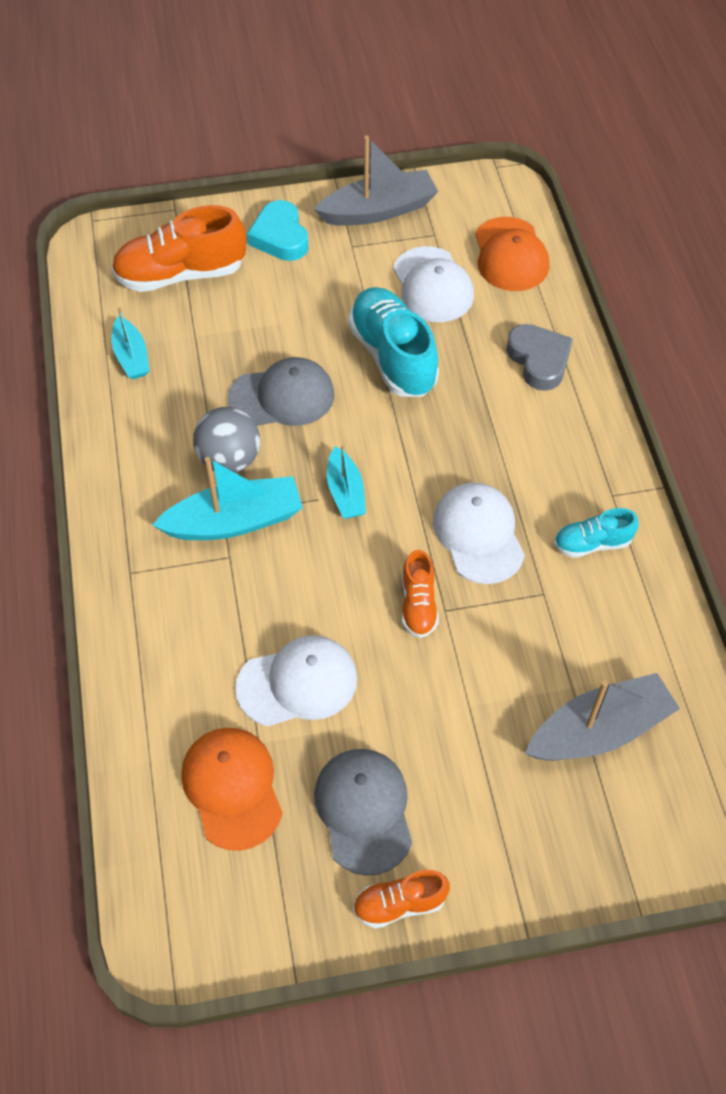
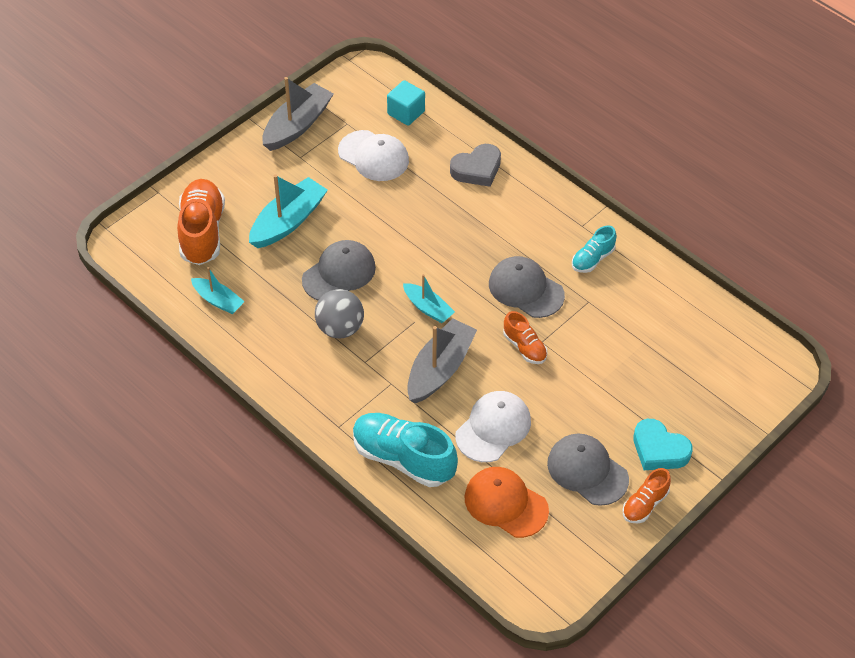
camera: 35 degrees left, 5 degrees down
orange shoe [111,205,246,292] -> orange shoe turned 135 degrees clockwise [177,179,225,265]
turquoise boat [152,457,303,540] -> turquoise boat moved to [249,174,328,248]
turquoise heart [247,200,309,261] -> turquoise heart moved to [633,419,693,470]
turquoise shoe [348,287,439,397] -> turquoise shoe moved to [353,413,458,487]
white cap [433,483,525,584] -> grey cap [489,256,565,318]
orange cap [475,217,549,291] -> turquoise cube [387,80,425,126]
grey heart [506,324,573,391] -> grey heart turned 120 degrees clockwise [450,144,501,187]
grey boat [525,673,680,761] -> grey boat moved to [407,318,477,404]

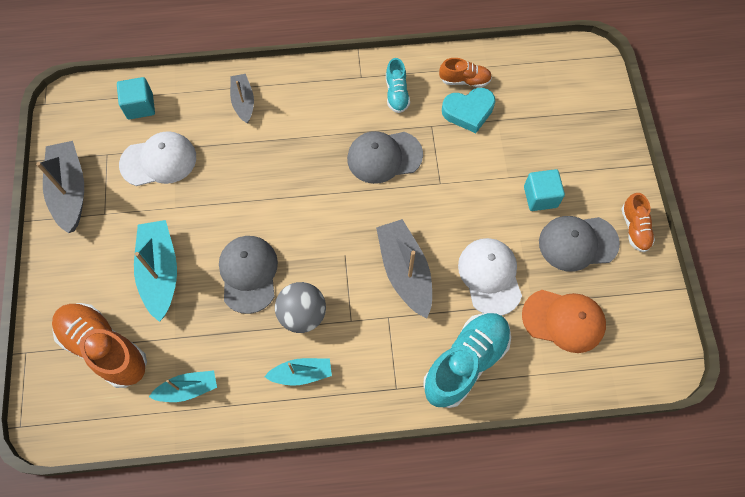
camera: 50 degrees left, 15 degrees up
turquoise shoe [353,413,458,487] -> turquoise shoe turned 150 degrees clockwise [423,313,511,408]
turquoise boat [403,274,455,323] -> turquoise boat moved to [264,358,332,386]
grey heart [450,144,501,187] -> grey boat [230,74,254,124]
orange cap [465,467,549,538] -> orange cap turned 150 degrees counterclockwise [522,290,606,353]
orange shoe [503,311,547,364] -> orange shoe moved to [439,58,492,88]
turquoise heart [633,419,693,470] -> turquoise heart moved to [442,88,495,133]
none -> turquoise cube [524,169,565,211]

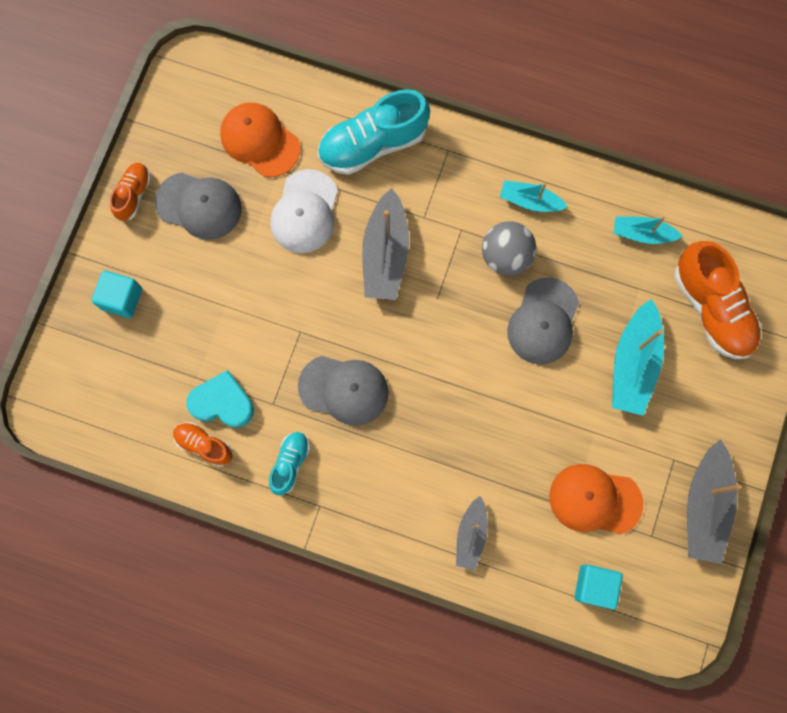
camera: 155 degrees left, 10 degrees up
white cap [119,131,196,186] -> orange cap [549,464,643,534]
turquoise cube [524,169,565,211] -> turquoise cube moved to [91,271,142,318]

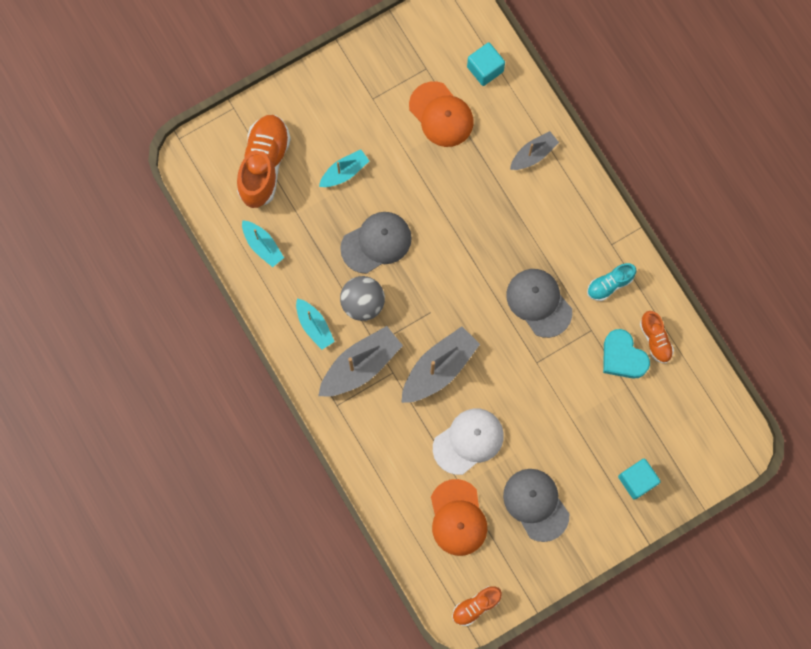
camera: 140 degrees left, 0 degrees up
orange shoe [110,163,151,221] -> orange shoe moved to [452,586,502,626]
turquoise shoe [318,89,430,175] -> none
turquoise boat [612,299,664,416] -> turquoise boat [319,149,369,187], size x0.60
grey boat [687,439,741,564] -> grey boat moved to [318,326,403,397]

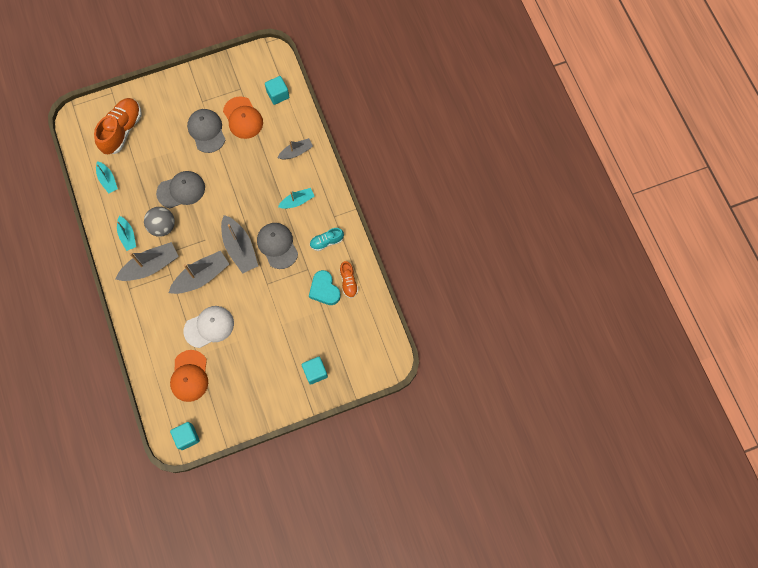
camera: 10 degrees right, 5 degrees down
turquoise boat [319,149,369,187] -> turquoise boat moved to [278,188,314,209]
orange shoe [452,586,502,626] -> turquoise cube [170,422,200,450]
grey cap [503,469,569,542] -> grey cap moved to [187,109,226,153]
none -> grey boat [221,215,258,274]

